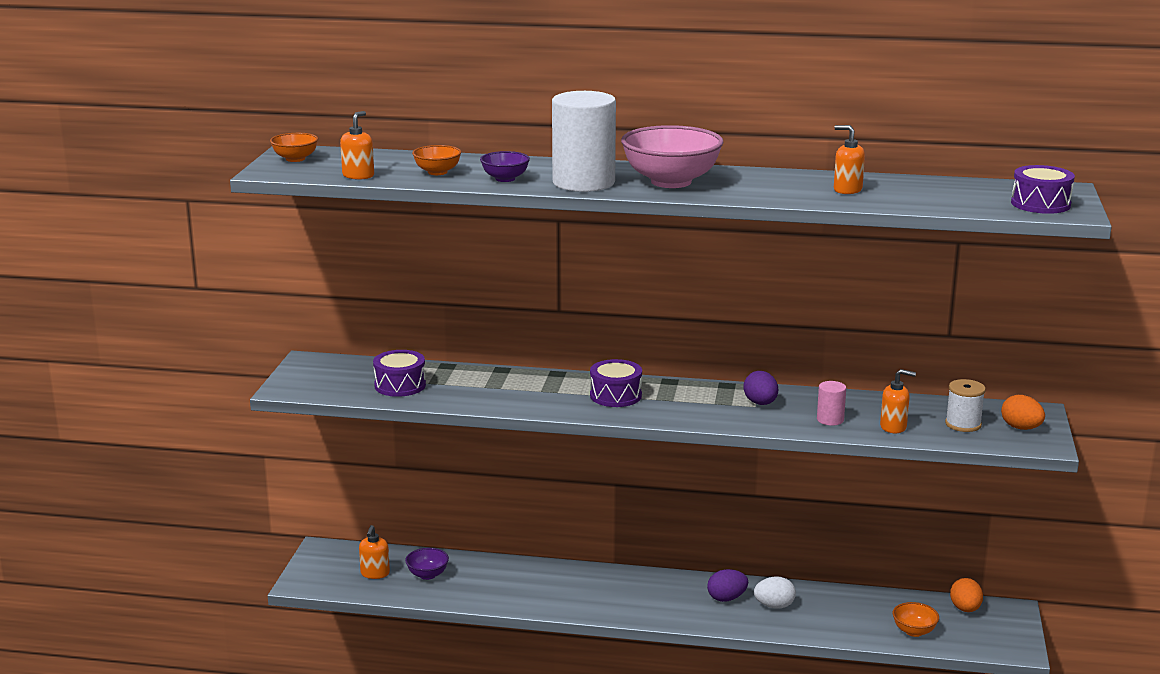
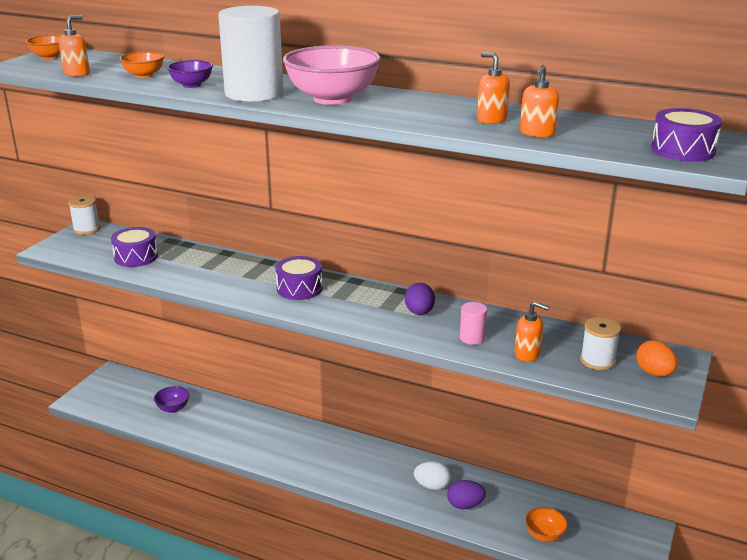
camera: 15 degrees right, 5 degrees up
orange soap dispenser [359,525,390,579] -> orange soap dispenser moved to [520,65,559,137]
purple egg [707,569,748,602] -> purple egg moved to [447,480,486,509]
orange egg [950,578,983,612] -> none
none -> white spool [68,196,100,235]

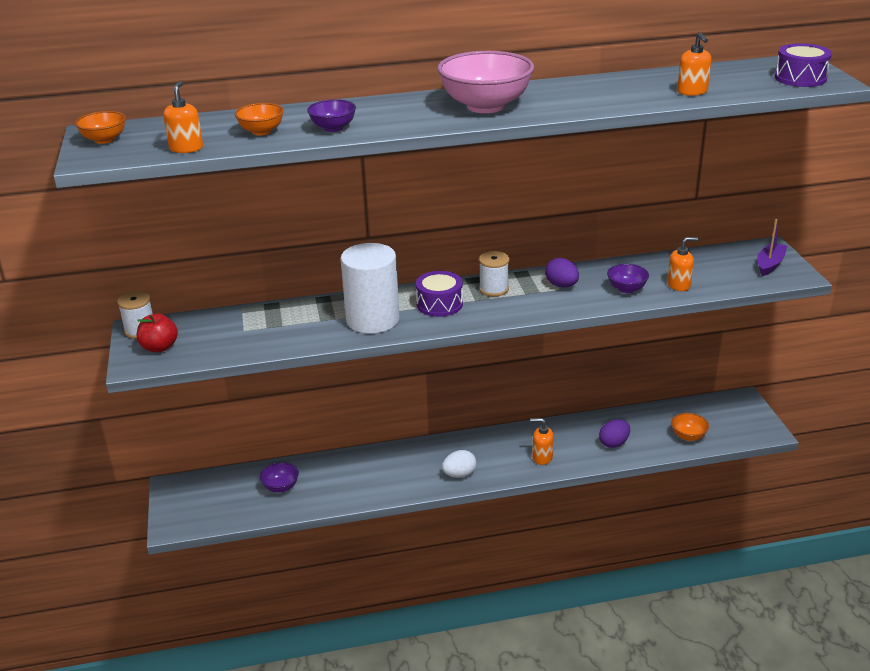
camera: 35 degrees left, 5 degrees up
purple drum [111,227,158,267] -> none
white cylinder [218,6,283,102] -> white cylinder moved to [341,243,399,334]
white egg [414,461,451,490] -> white egg moved to [442,450,476,478]
pink cylinder [460,302,487,345] -> purple bowl [607,264,649,293]
orange soap dispenser [477,52,510,124] -> orange soap dispenser moved to [530,418,554,465]
white spool [580,317,621,370] -> white spool moved to [479,251,509,296]
orange egg [636,340,678,377] -> purple boat [757,219,787,276]
none -> red apple [137,313,178,352]

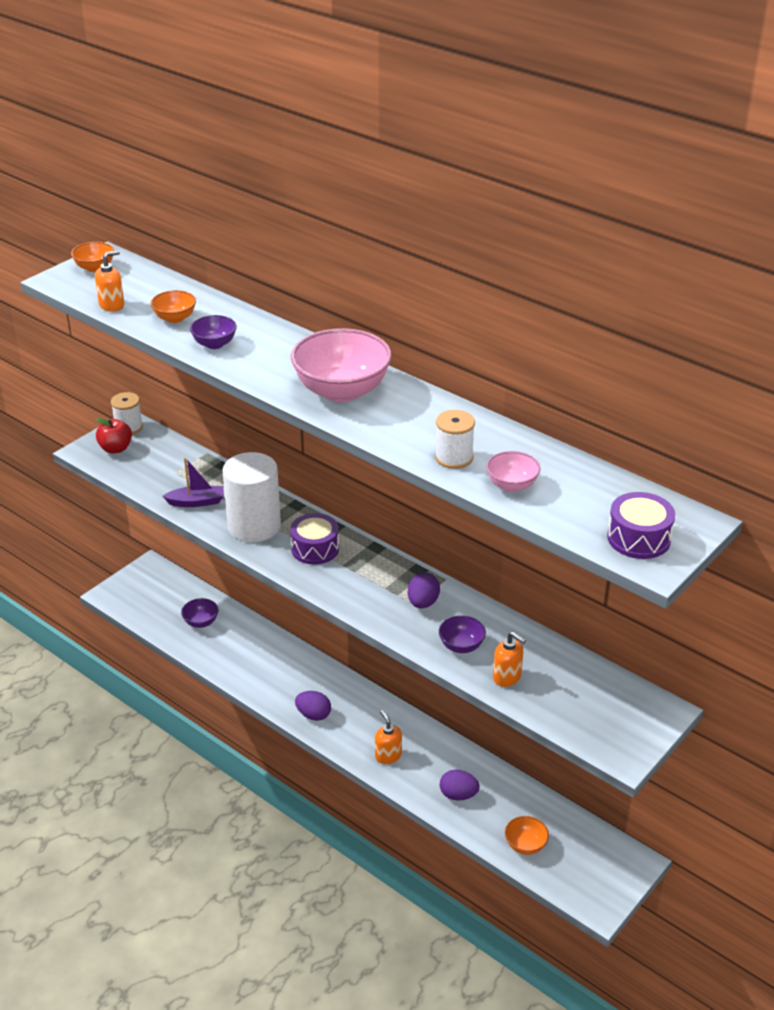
camera: 50 degrees right, 5 degrees up
white egg [442,450,476,478] -> purple egg [295,691,331,721]
white spool [479,251,509,296] -> white spool moved to [435,410,475,469]
orange soap dispenser [677,32,711,96] -> pink bowl [486,451,540,492]
purple boat [757,219,787,276] -> purple boat moved to [163,457,224,507]

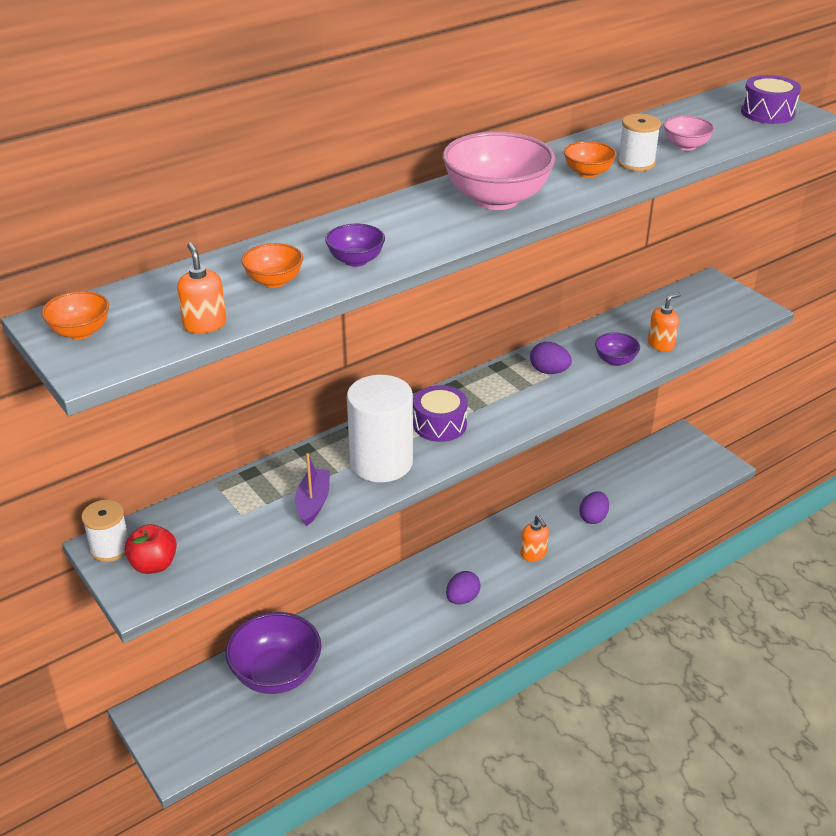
camera: 75 degrees left, 0 degrees up
purple bowl [181,598,219,628] -> purple bowl [225,612,322,694], size x2.04
orange soap dispenser [375,710,402,764] -> orange soap dispenser turned 105 degrees counterclockwise [520,515,549,561]
orange bowl [505,816,549,855] -> orange bowl moved to [564,141,617,178]

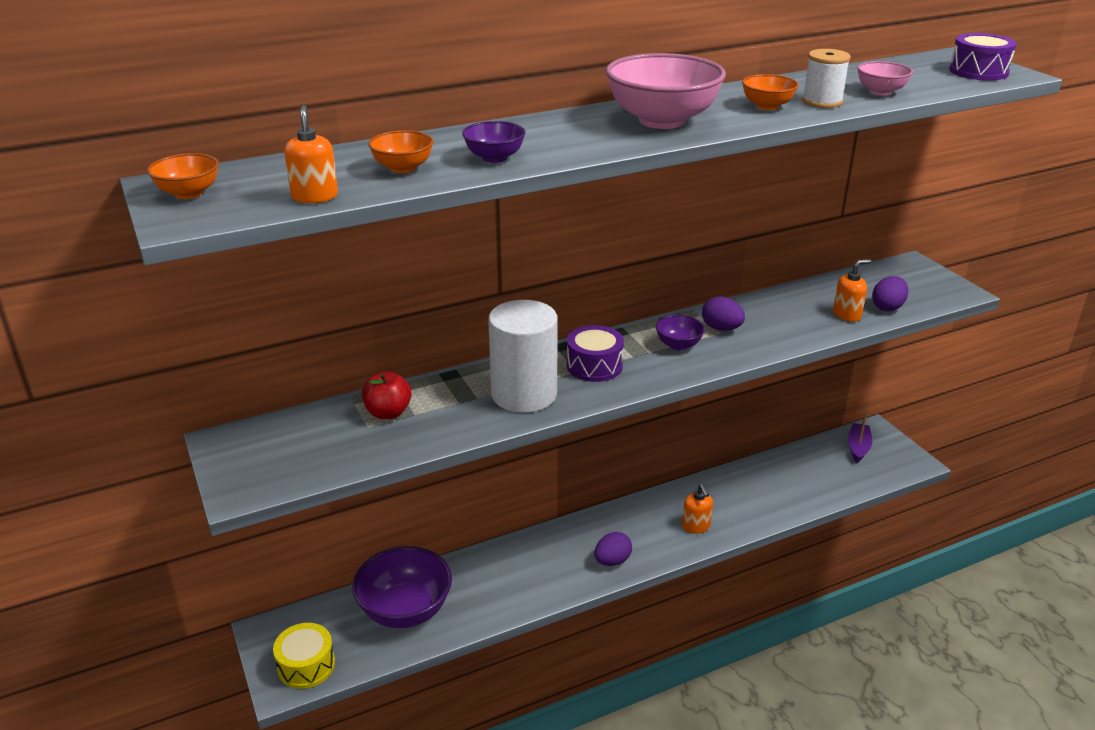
camera: 10 degrees right, 5 degrees down
white spool [81,500,128,562] -> none
red apple [124,524,177,574] -> red apple moved to [362,371,412,419]
purple boat [295,453,330,526] -> purple boat moved to [848,408,872,463]
purple egg [579,491,609,524] -> purple egg moved to [872,276,908,311]
purple bowl [595,332,640,366] -> purple bowl moved to [656,315,705,350]
none -> yellow drum [273,623,335,689]

